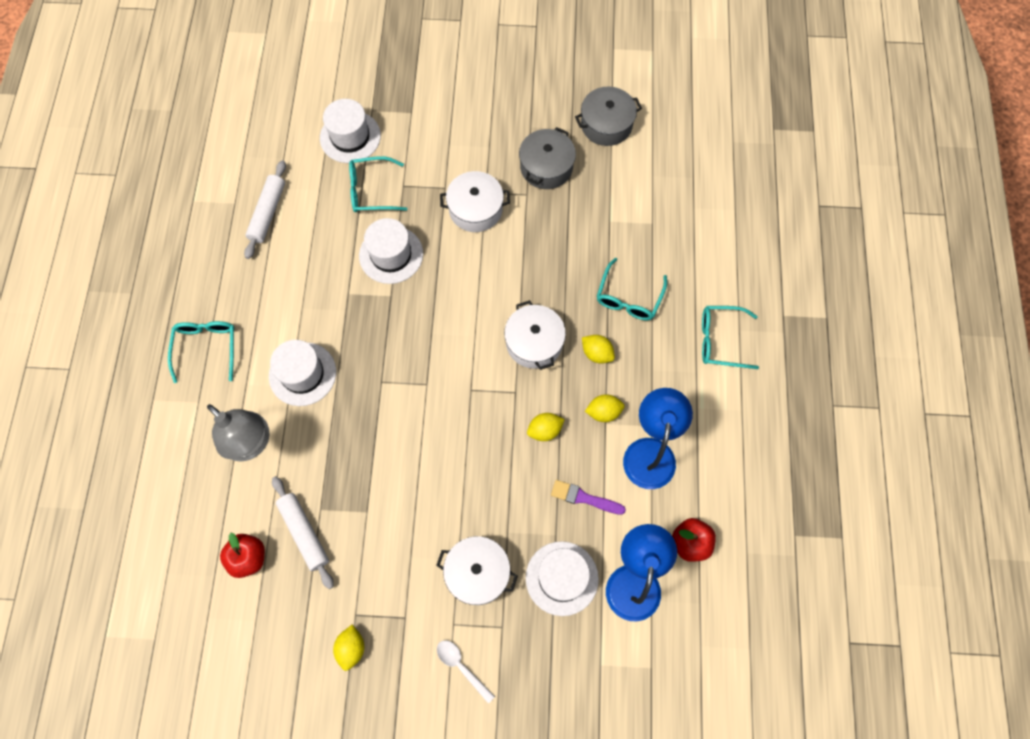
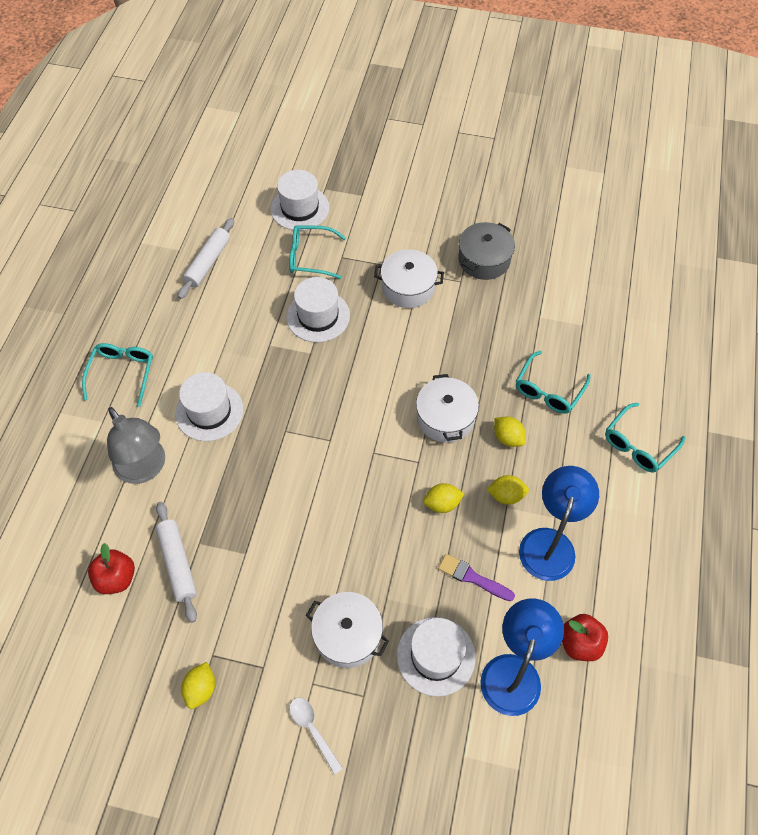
camera: 10 degrees right, 10 degrees down
grey pot [575,87,642,146] -> none
turquoise glasses [702,306,759,369] -> turquoise glasses turned 60 degrees counterclockwise [605,403,685,472]

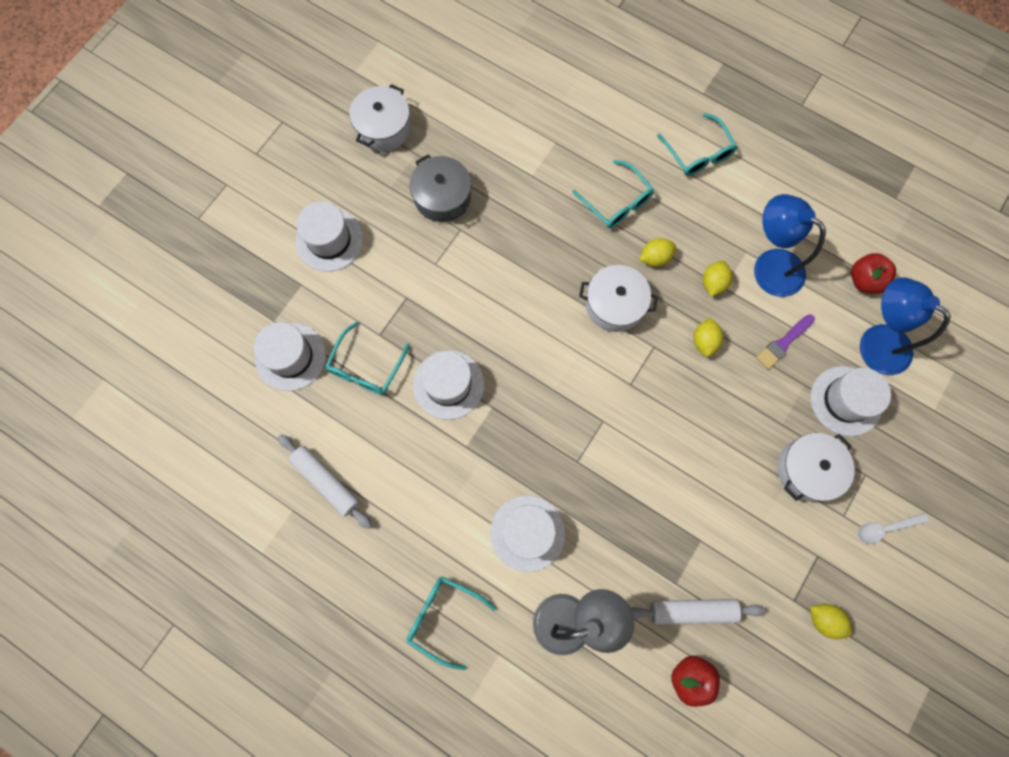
camera: 70 degrees left, 15 degrees up
white pot [374,249,444,308] -> white pot moved to [349,84,411,152]
none -> white hat [296,202,363,272]

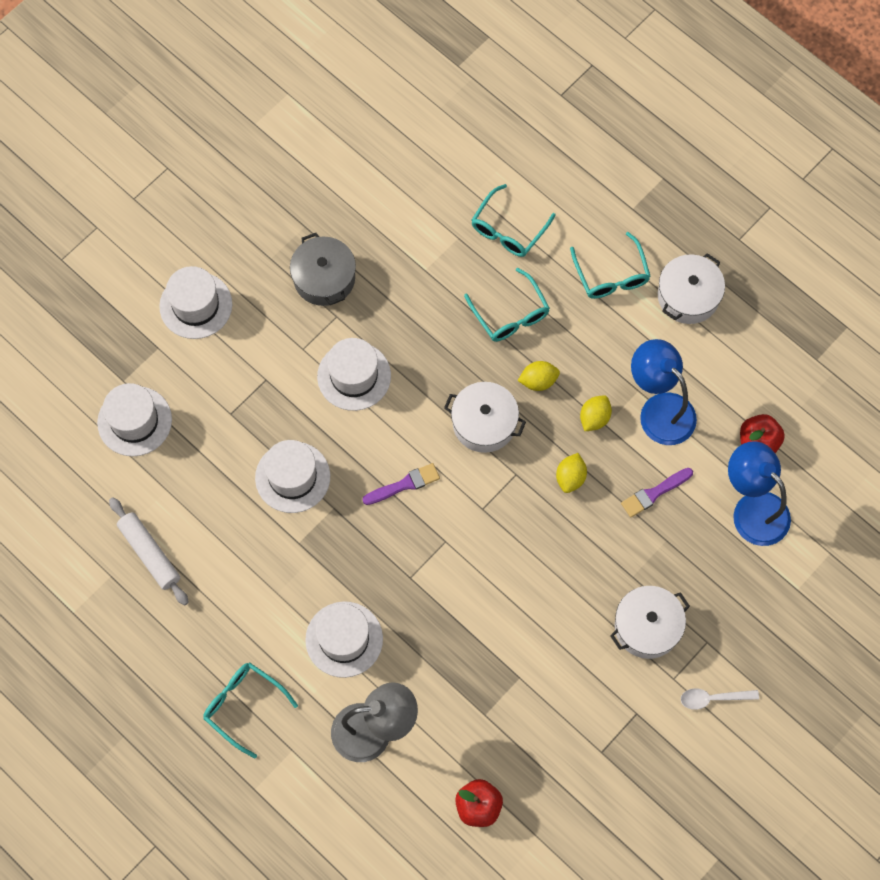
camera: 10 degrees right, 5 degrees down
turquoise glasses [325,321,410,395] -> turquoise glasses moved to [472,184,556,257]
white pot [349,84,411,152] -> white pot moved to [658,253,725,324]
white rolling pin [631,599,765,624] -> none
white hat [810,366,891,436] -> white hat moved to [317,338,391,411]
yellow lemon [810,604,852,639] -> none
none -> purple brush [363,463,440,505]

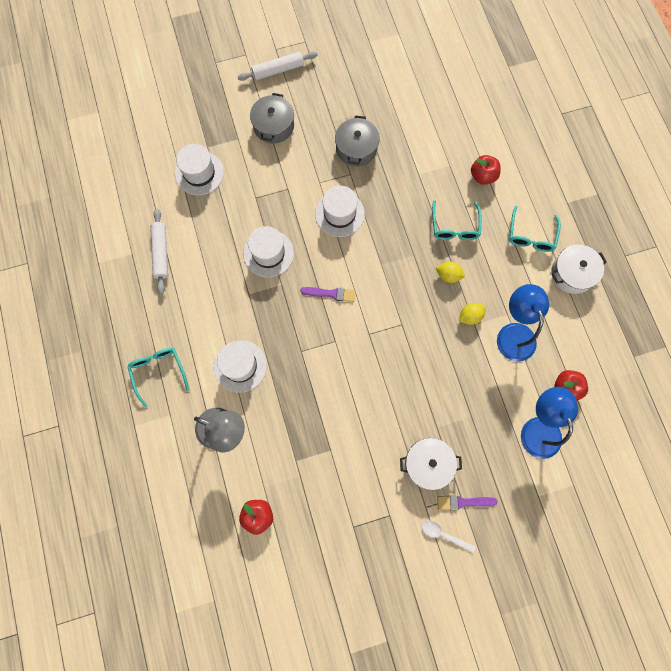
camera: 30 degrees right, 5 degrees up
white hat [159,266,232,339] -> grey pot [250,93,294,144]
white pot [444,382,526,453] -> none
turquoise glasses [472,184,556,257] -> red apple [471,155,501,185]
yellow lemon [556,453,587,493] -> none
purple brush [621,468,693,518] -> purple brush moved to [437,495,498,510]
none -> white rolling pin [238,51,317,81]

